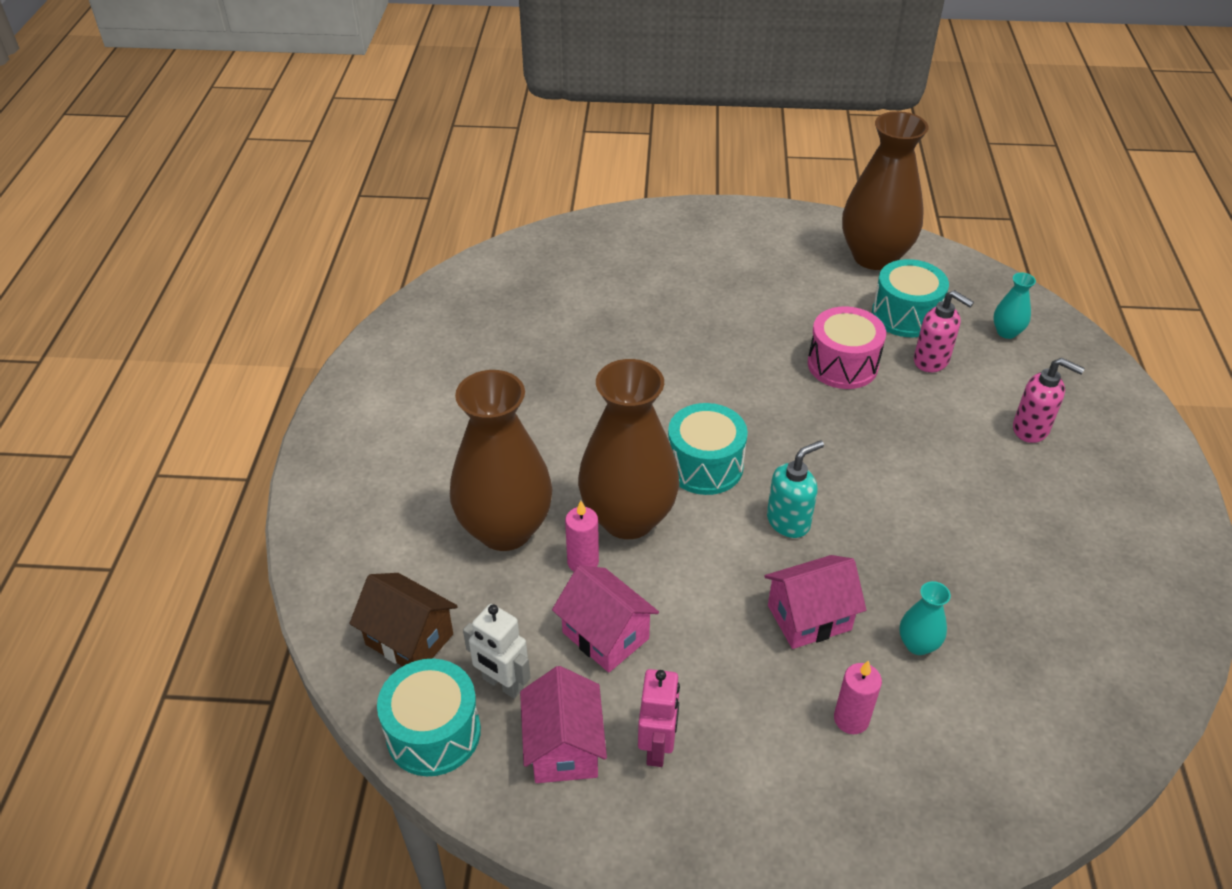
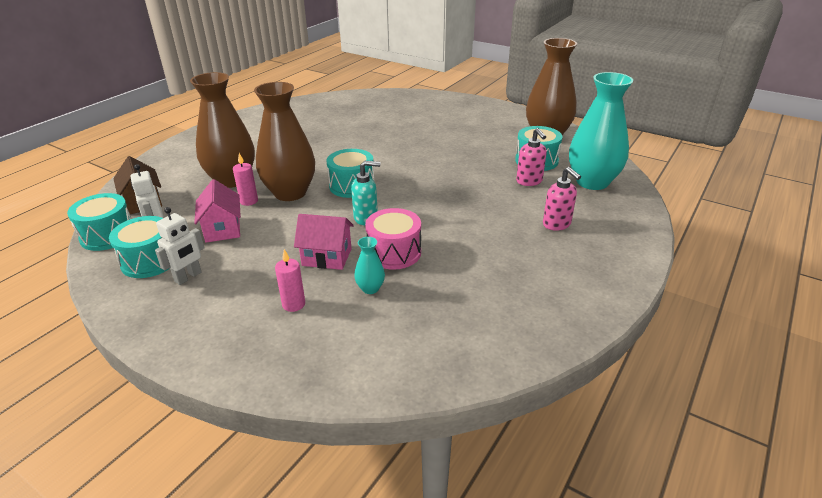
camera: 30 degrees right, 10 degrees down
pink house [520,666,607,783] -> turquoise drum [109,216,170,278]
pink robot [638,669,680,767] -> white robot [155,207,205,285]
pink drum [808,306,886,389] -> pink drum moved to [365,208,421,270]
turquoise vase [993,273,1036,339] -> turquoise vase [569,72,633,190], size x2.39

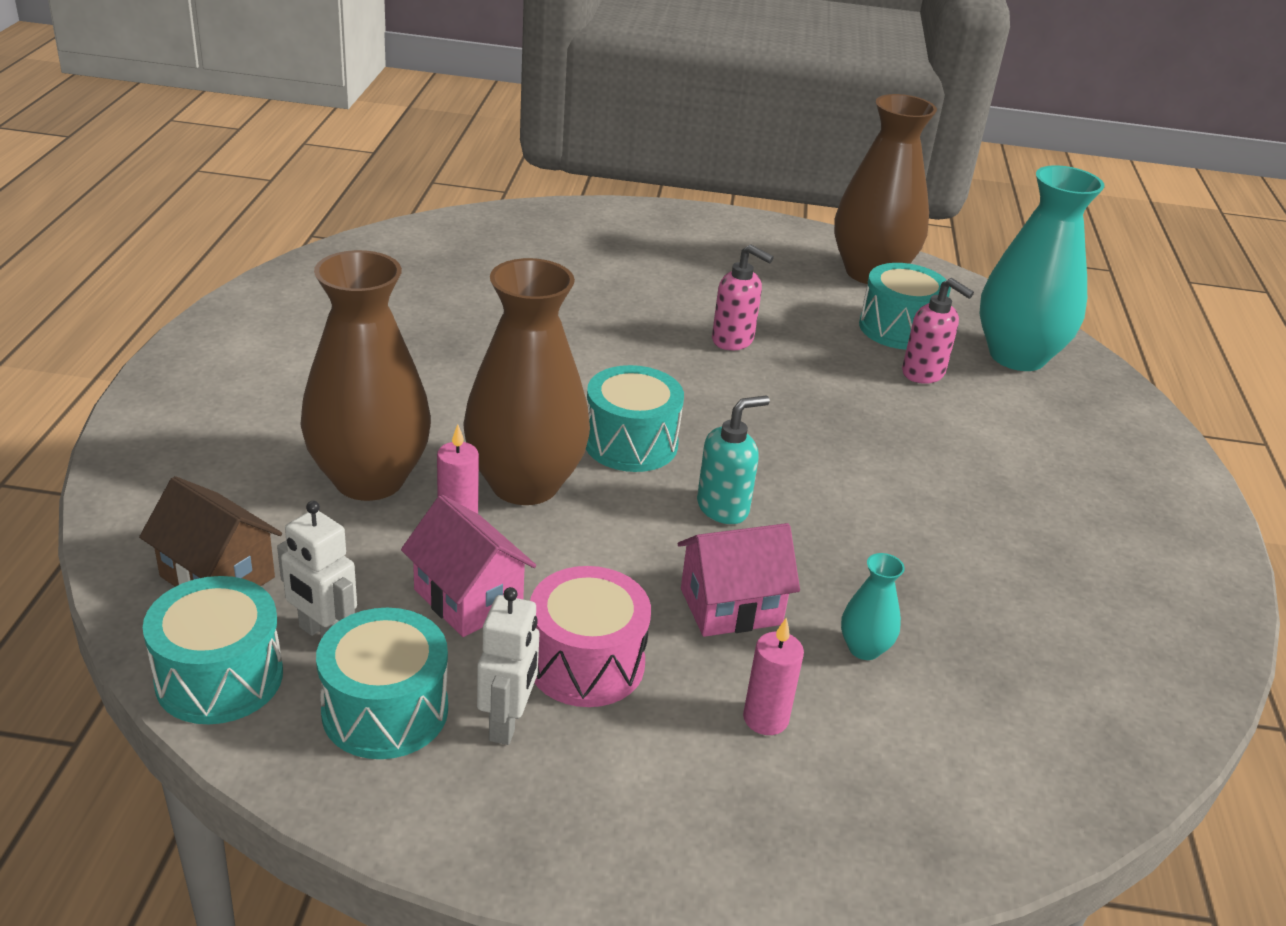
camera: 30 degrees left, 0 degrees up
pink drum [365,208,421,270] -> pink drum moved to [530,566,651,707]
pink soap dispenser [543,167,581,231] -> pink soap dispenser moved to [712,245,774,350]

